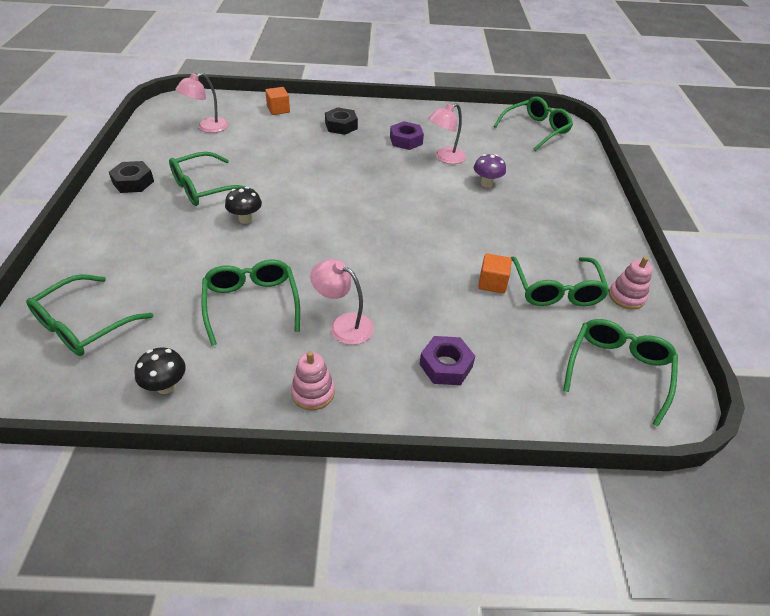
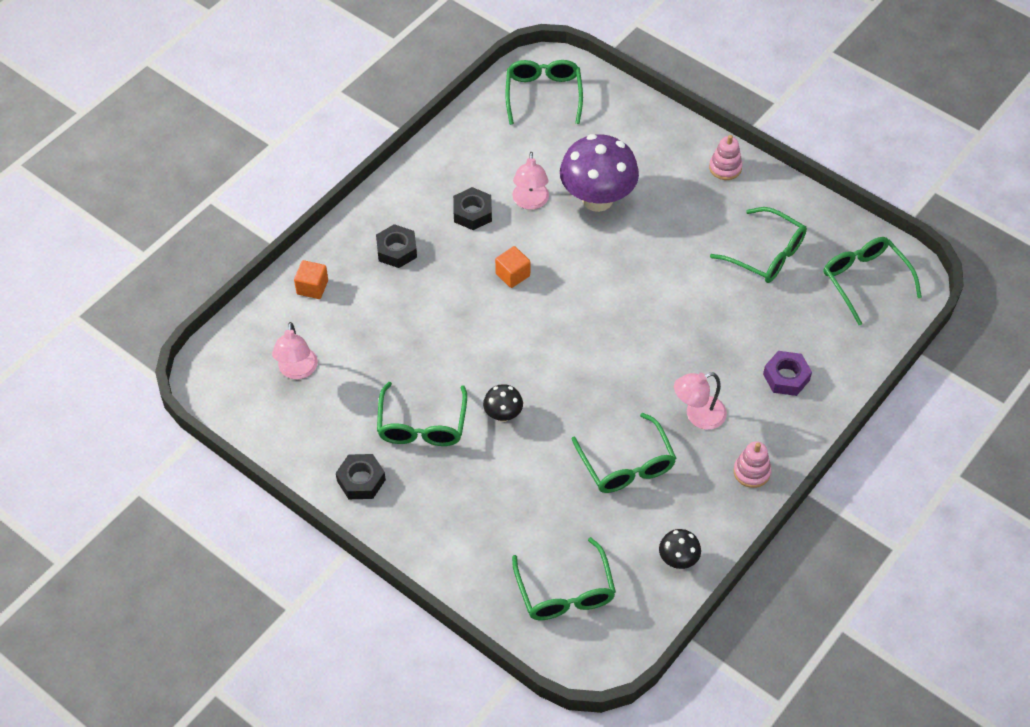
camera: 50 degrees left, 10 degrees up
green glasses [201,259,300,346] -> green glasses turned 135 degrees counterclockwise [572,413,676,493]
purple nut [390,121,424,150] -> black nut [453,187,492,230]
purple mushroom [474,154,506,187] -> purple mushroom [560,134,639,212], size x2.15
orange cube [478,253,512,294] -> orange cube moved to [495,246,531,288]
pink stacking toy [609,256,653,309] -> pink stacking toy moved to [709,135,743,180]

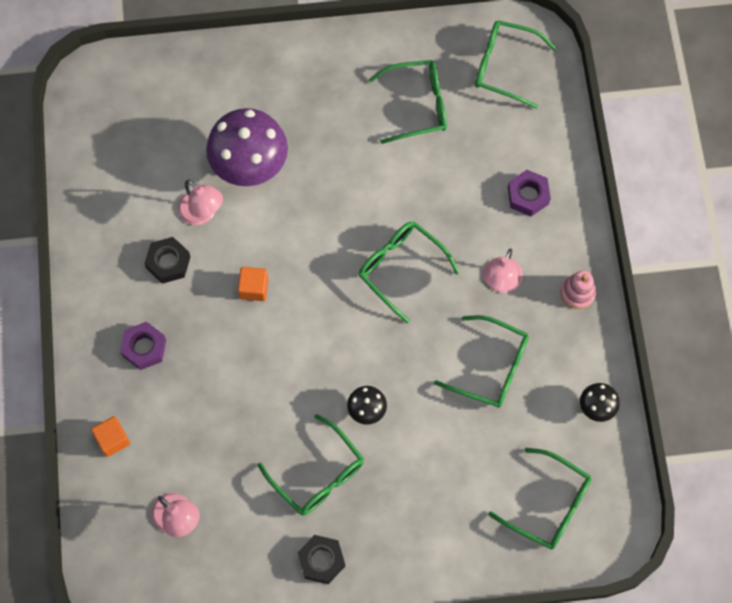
camera: 45 degrees left, 15 degrees up
black nut [376,224,417,268] -> purple nut [120,322,166,370]
green glasses [505,60,583,125] -> green glasses moved to [358,221,460,323]
pink stacking toy [709,135,743,180] -> none

